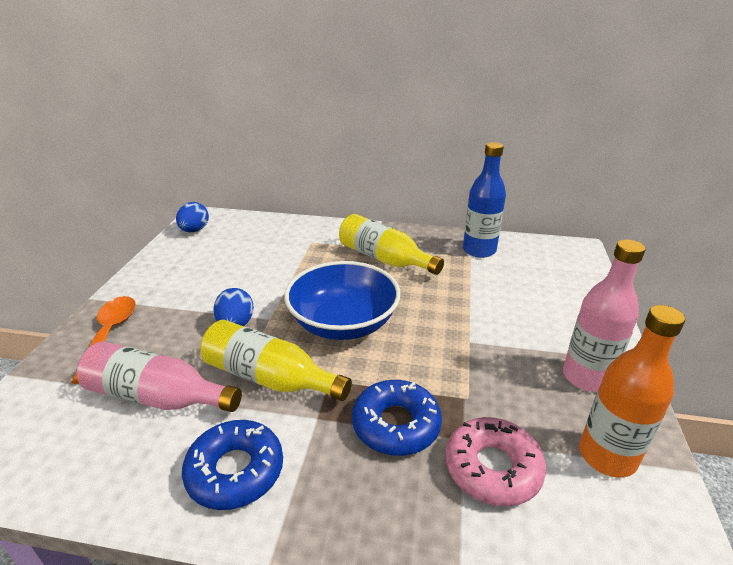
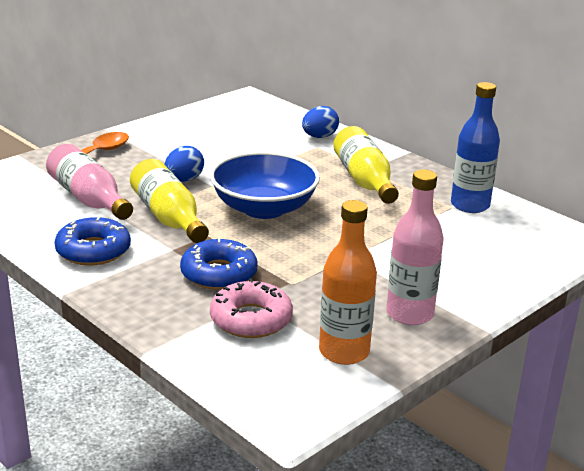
camera: 35 degrees right, 5 degrees down
blue egg [176,202,209,232] -> blue egg moved to [302,106,339,138]

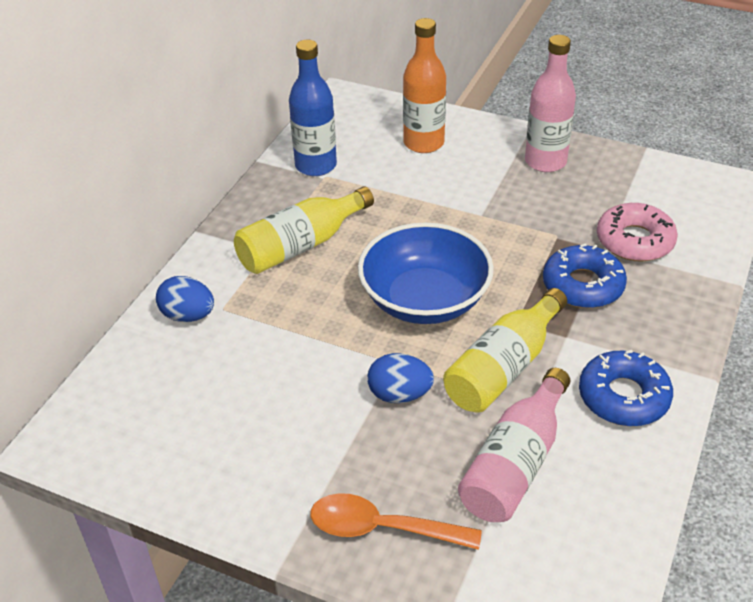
camera: 110 degrees left, 15 degrees up
orange bottle [319,200,377,365] -> orange bottle moved to [403,18,446,153]

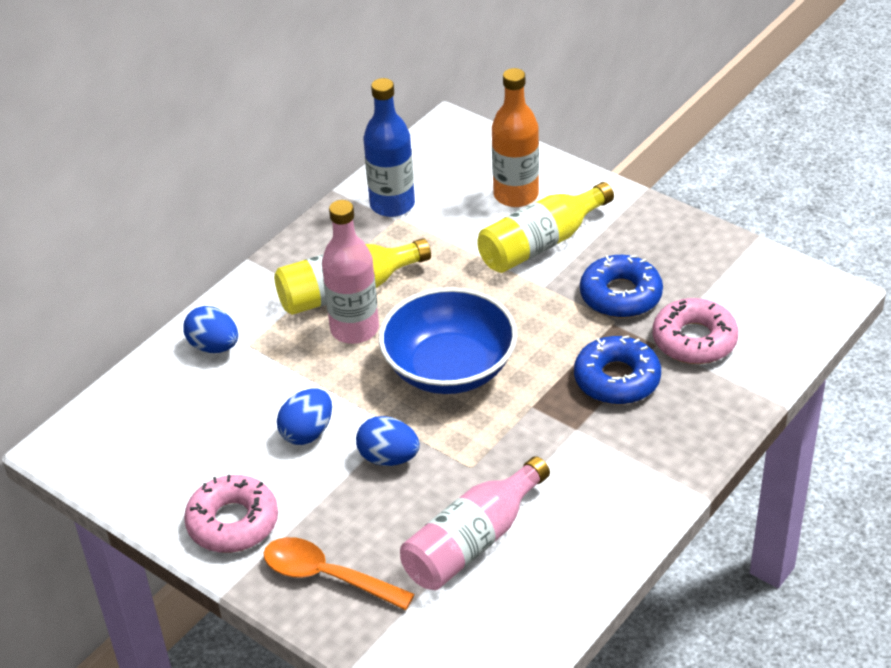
camera: 15 degrees right, 0 degrees up
yellow bottle [443,288,567,413] -> yellow bottle moved to [477,182,614,273]
pink bottle [525,35,576,172] -> pink bottle moved to [322,200,379,344]
blue donut [579,350,673,426] -> blue donut moved to [580,255,663,318]
none -> pink donut [184,475,278,553]
none -> blue egg [277,389,332,445]

